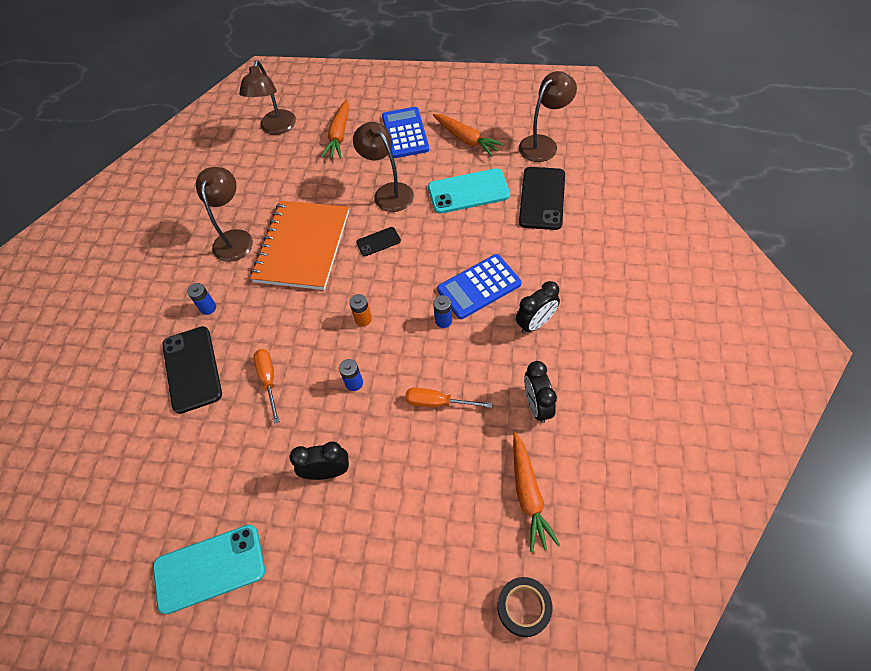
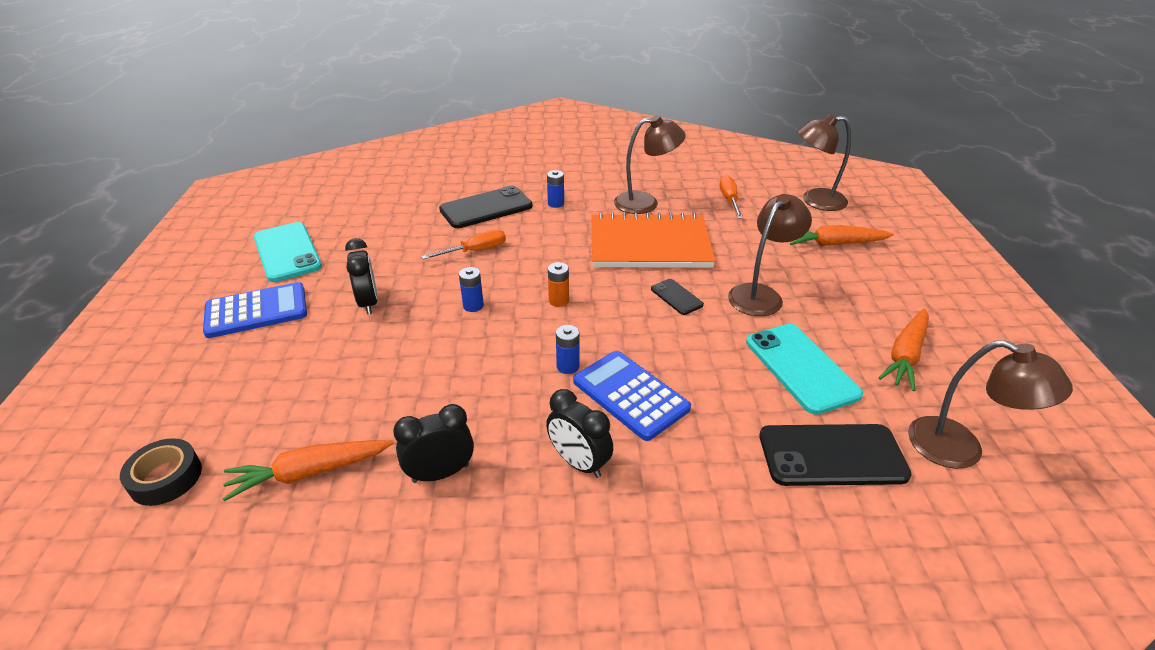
camera: 75 degrees right, 20 degrees down
blue calculator [382,107,429,158] -> blue calculator moved to [203,282,307,338]
orange screwdriver [405,388,492,408] -> orange screwdriver moved to [719,175,743,218]

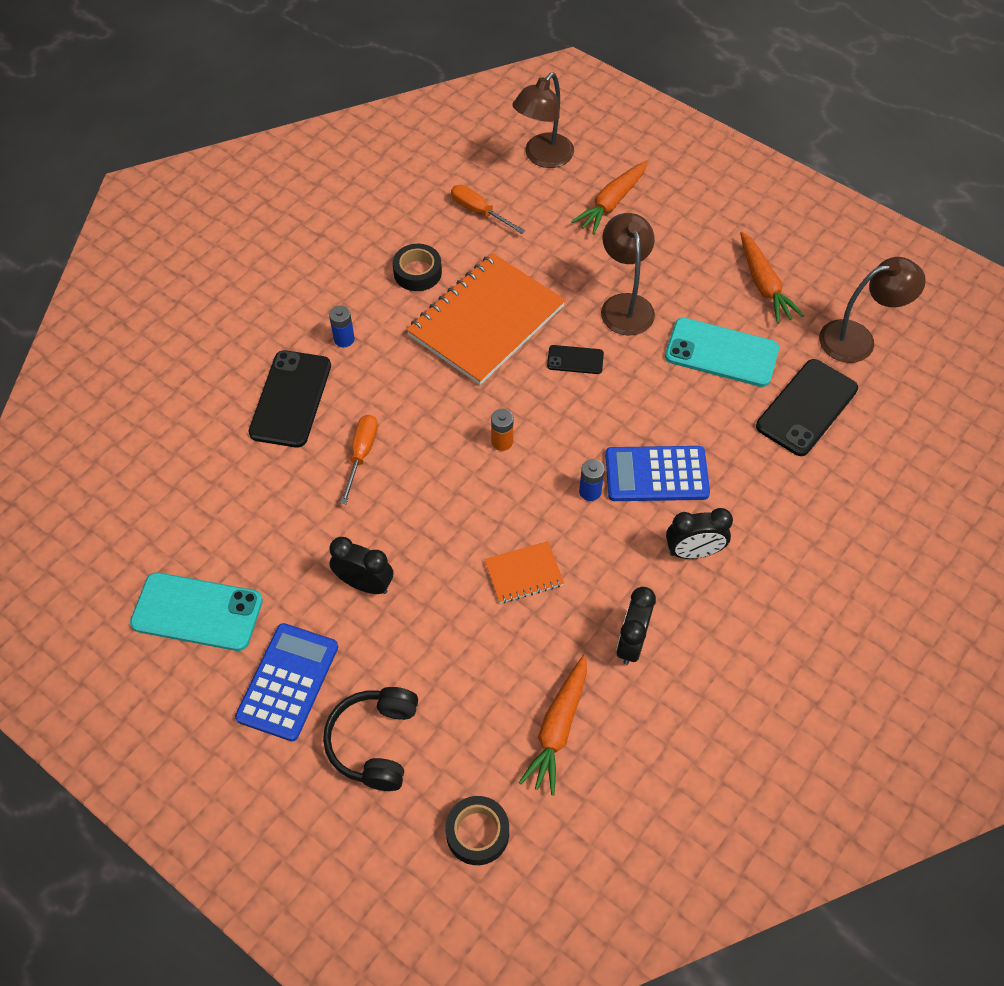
camera: 50 degrees left, 20 degrees up
blue battery [459,267,484,312] -> none
brown lamp [614,115,686,214] -> black tape [393,244,442,291]
none -> black headphones [323,687,418,791]
none -> orange notebook [484,541,564,603]

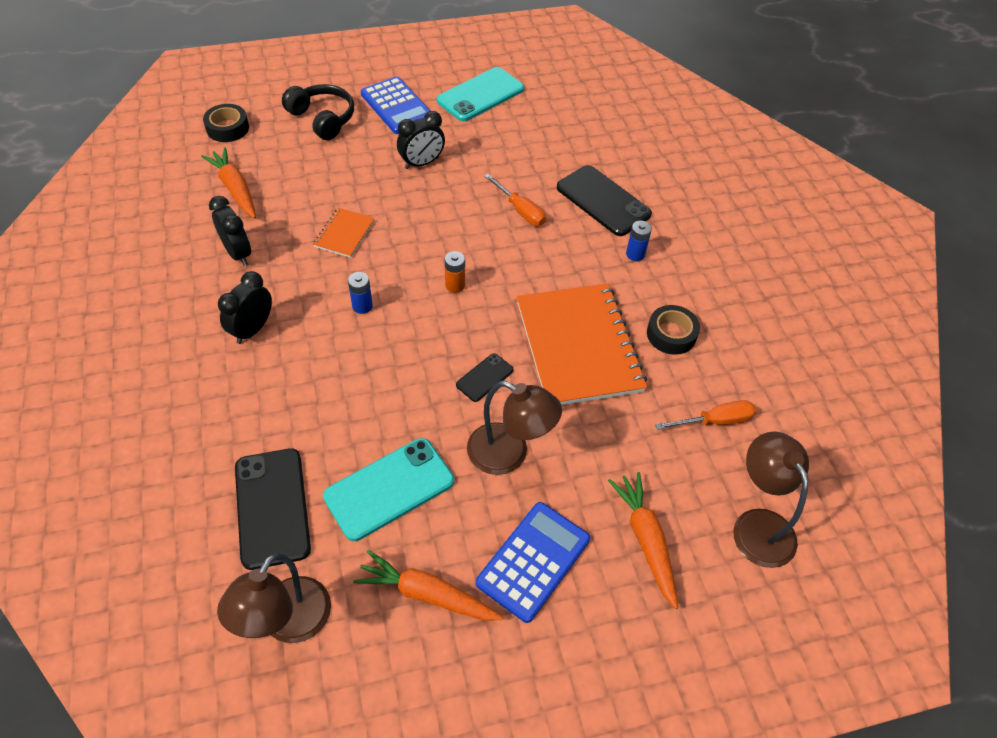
camera: 125 degrees right, 5 degrees down
blue calculator [605,446,710,501] -> blue calculator moved to [476,502,590,623]

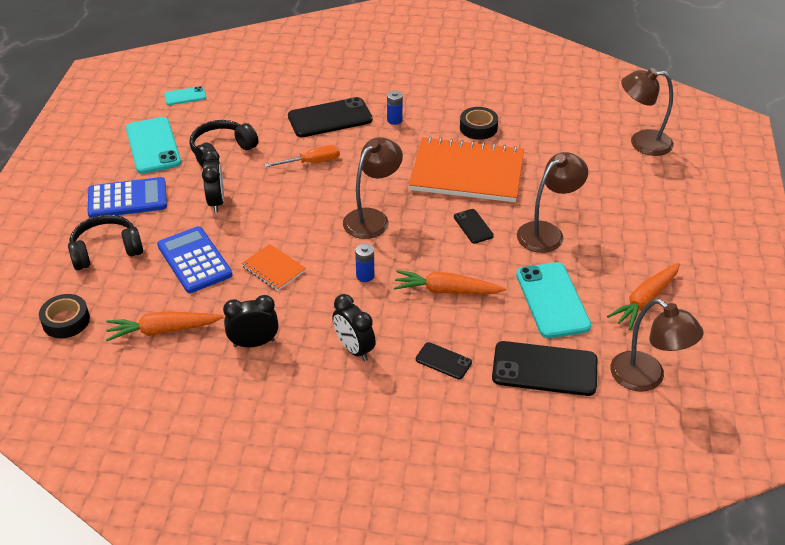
camera: 65 degrees left, 10 degrees down
orange battery [445,251,465,293] -> brown lamp [343,137,403,239]
blue calculator [476,502,590,623] -> blue calculator moved to [157,226,233,293]
orange carrot [608,472,678,609] -> orange carrot moved to [394,270,506,294]
orange screwdriver [655,400,756,430] -> none
none -> turquoise phone [164,86,206,105]
none -> black headphones [189,120,259,168]
none -> black phone [416,342,472,379]

